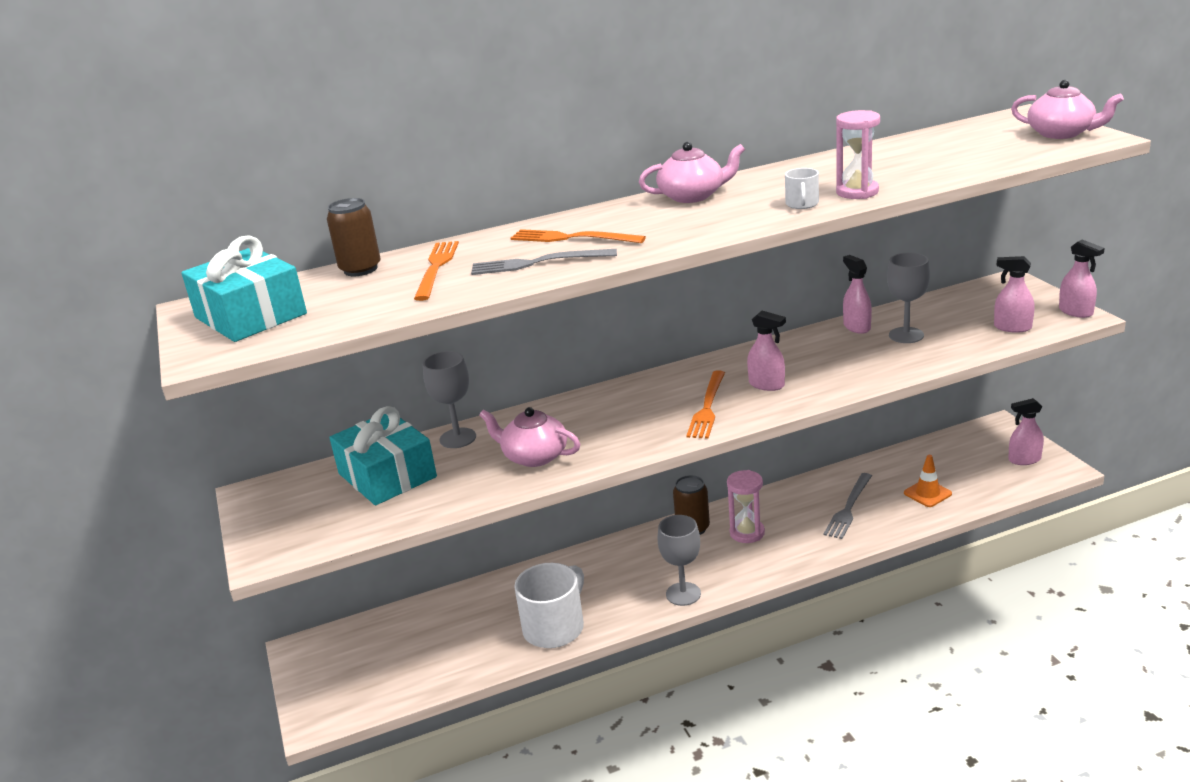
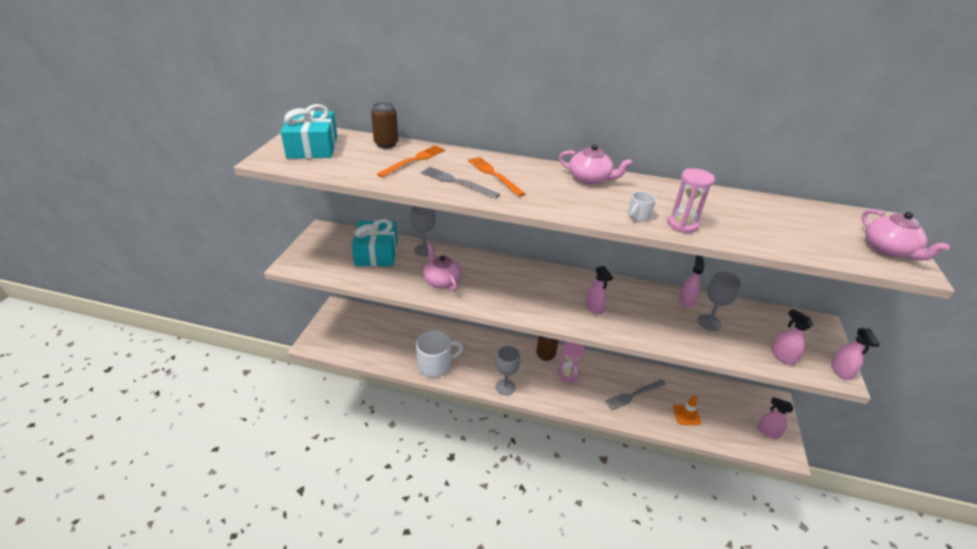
camera: 30 degrees right, 10 degrees up
orange fork [686,370,725,439] -> none

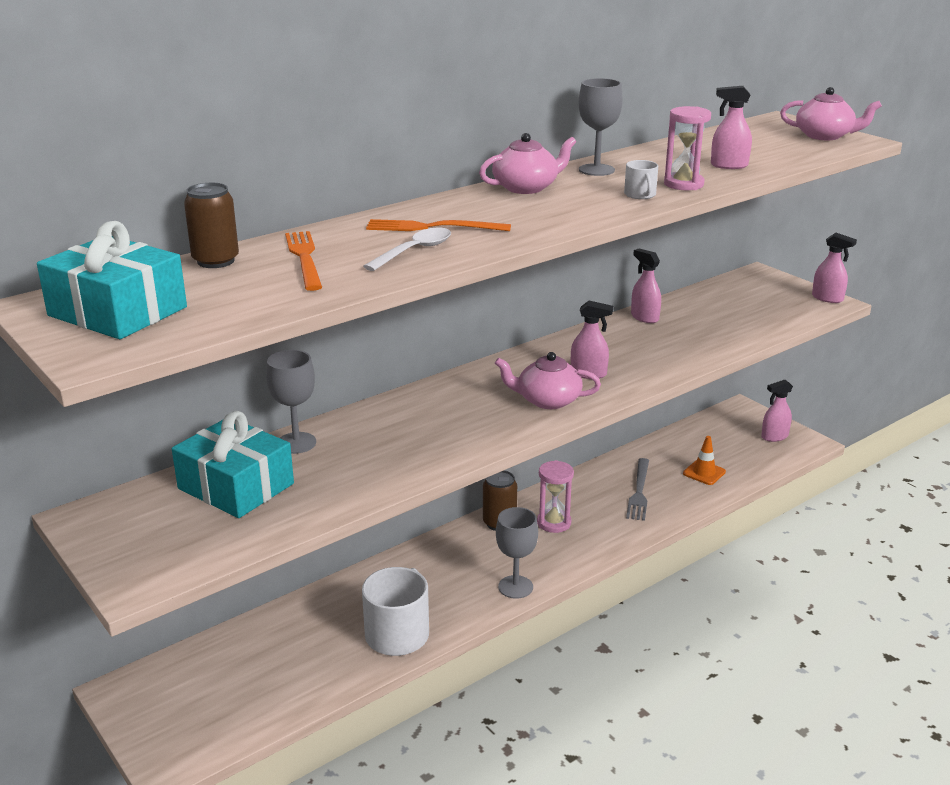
camera: 50 degrees left, 10 degrees down
grey fork [421,167,500,199] -> white spoon [363,228,451,271]
pink teapot [423,244,462,292] -> pink teapot moved to [495,352,601,409]
grey goblet [697,271,741,331] -> grey goblet moved to [578,78,623,176]
pink spray bottle [771,309,813,365] -> pink spray bottle moved to [711,86,752,169]

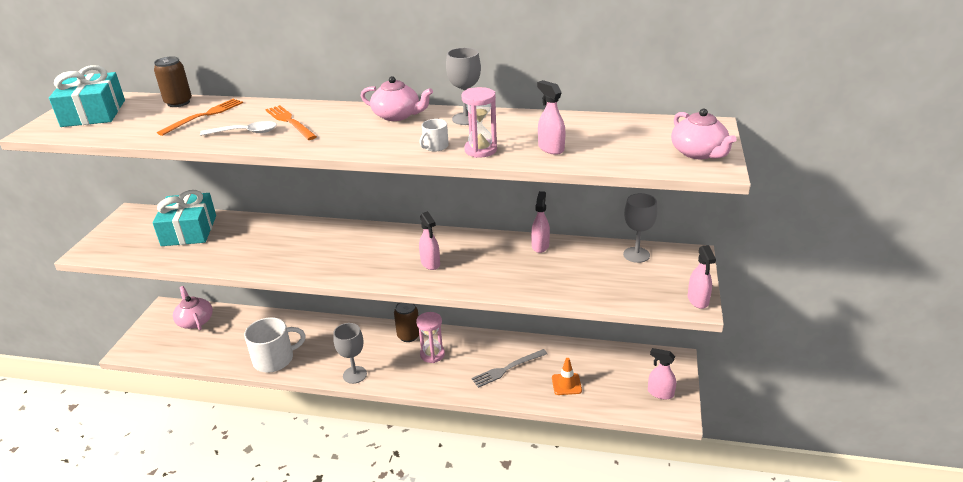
camera: 50 degrees right, 5 degrees up
grey goblet [266,350,316,454] -> grey goblet moved to [623,193,658,263]
pink teapot [495,352,601,409] -> pink teapot moved to [173,286,213,330]

